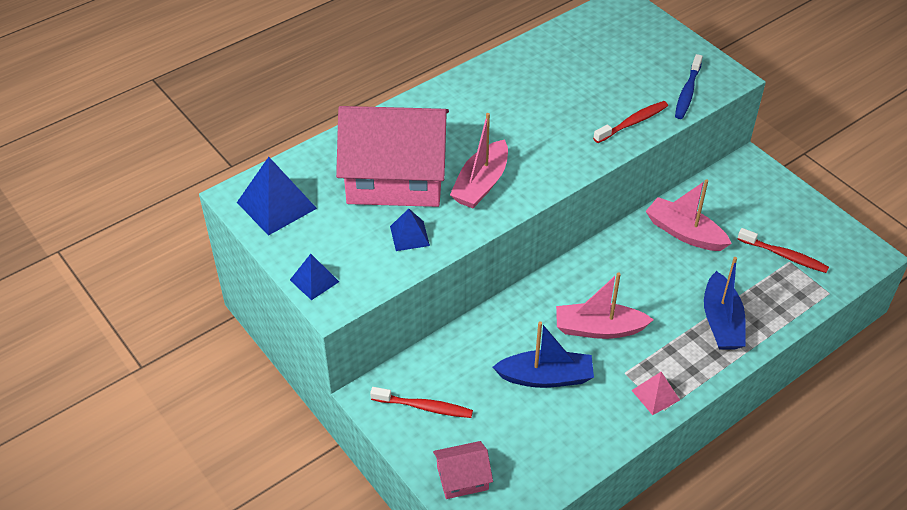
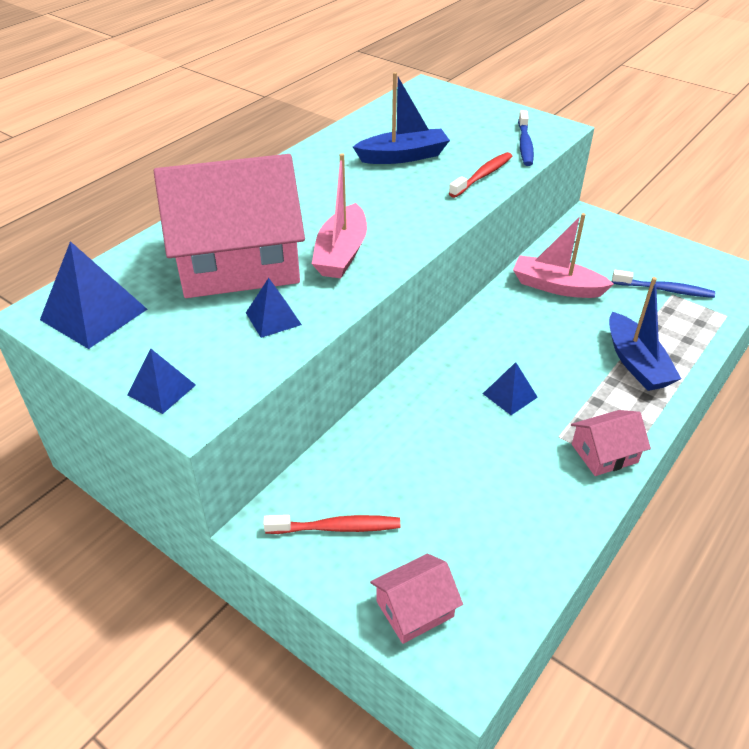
camera: 15 degrees left, 5 degrees down
blue boat [493,321,594,388] -> blue boat moved to [353,72,450,164]
pink boat [556,272,654,339] -> blue pyramid [483,362,538,415]
pink pyramid [631,372,680,415] -> pink house [571,410,651,476]
red toothbrush [738,228,829,273] -> blue toothbrush [612,270,715,298]

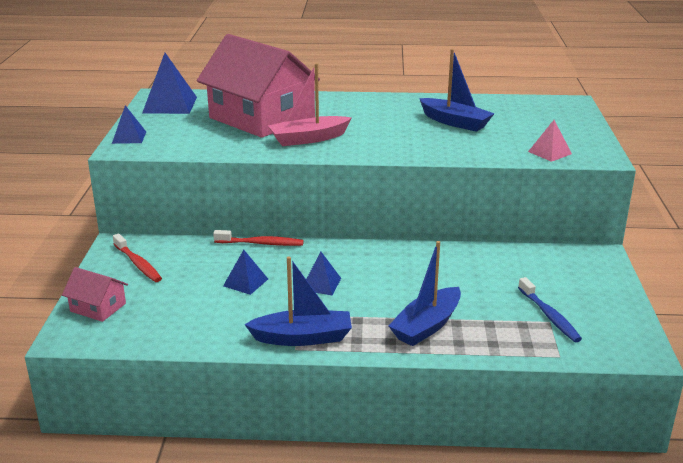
camera: 55 degrees right, 15 degrees down
blue pyramid [246,278,302,338] -> blue pyramid moved to [223,250,268,295]
red toothbrush [449,152,513,198] -> red toothbrush moved to [213,230,304,246]
pink boat [513,213,614,298] -> none
blue toothbrush [518,110,534,166] -> pink pyramid [528,120,572,162]
pink house [571,410,651,476] -> blue boat [244,256,352,346]

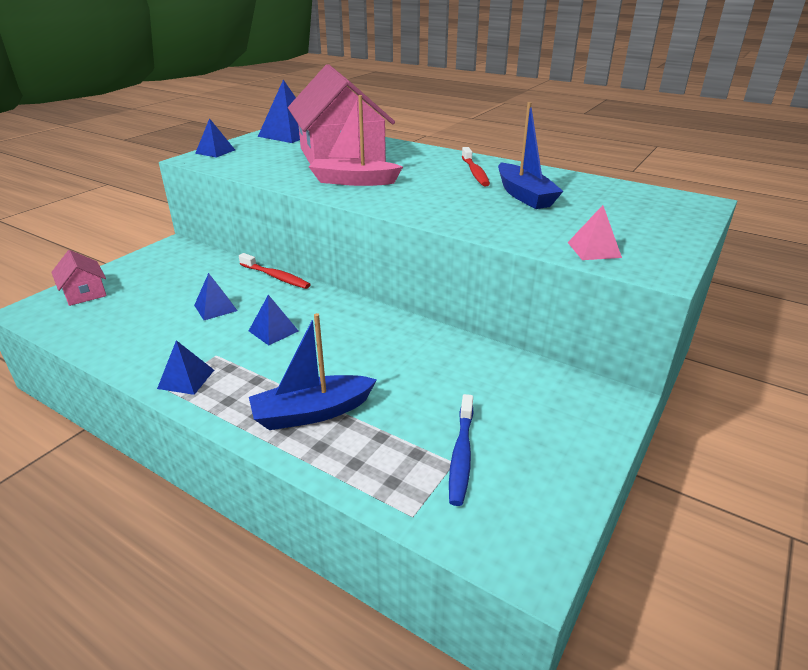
camera: 30 degrees right, 5 degrees up
red toothbrush [113,234,162,282] -> red toothbrush moved to [462,147,490,186]
blue boat [244,256,352,346] -> blue pyramid [157,340,214,395]

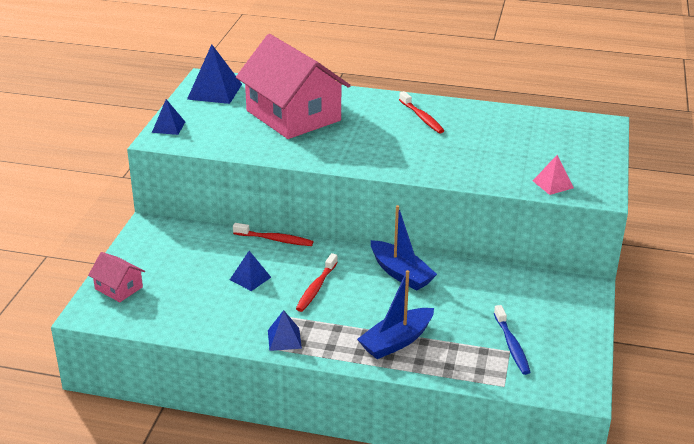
camera: 20 degrees left, 0 degrees up
blue pyramid [249,295,298,345] -> red toothbrush [296,253,338,312]
pink boat [309,95,403,186] -> none
blue boat [498,102,563,209] -> blue boat moved to [371,205,437,291]

